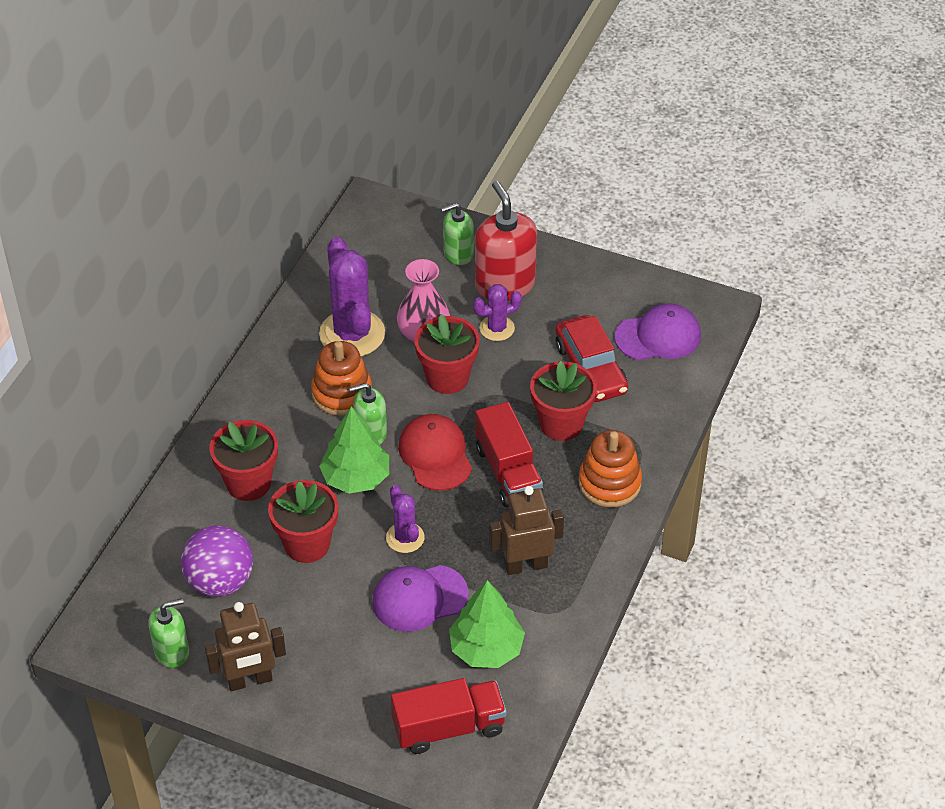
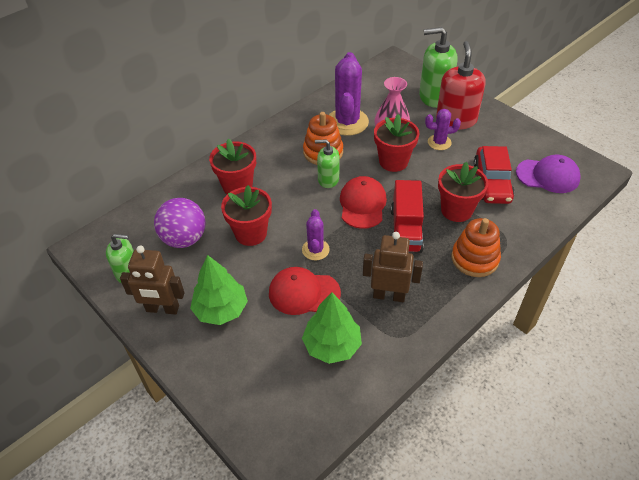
camera: 25 degrees right, 0 degrees up
green tree [319,407,389,494] -> green tree moved to [190,255,248,325]
purple cap [372,565,469,632] -> red cap [269,267,341,315]
red truck [391,678,506,754] -> none
green soap dispenser [441,203,474,265] -> green soap dispenser [419,27,457,108], size x1.68

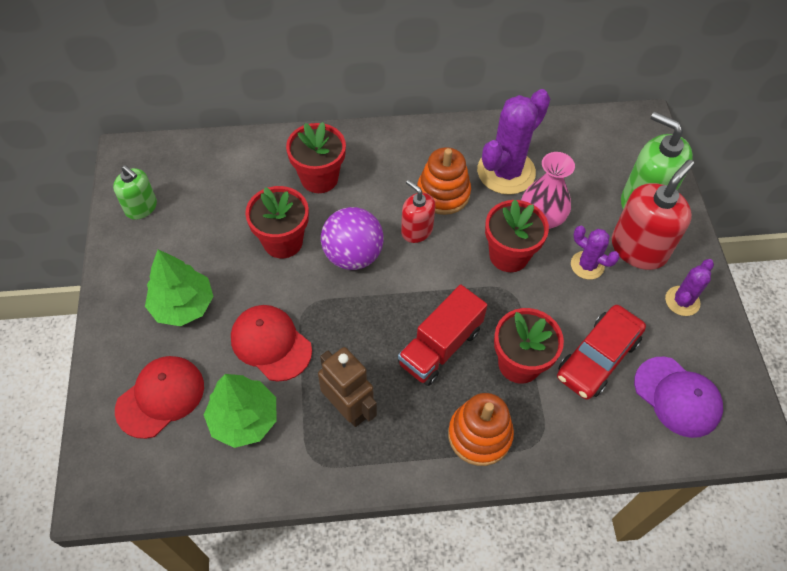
camera: 35 degrees right, 10 degrees up
brown robot [120,246,185,315] -> none
purple ball [154,198,206,248] -> purple ball moved to [321,207,384,270]
purple cactus [302,209,330,261] -> purple cactus moved to [665,259,714,316]
green soap dispenser [315,139,340,188] -> red soap dispenser [401,180,436,243]
red cap [340,176,387,229] -> red cap moved to [115,356,204,439]

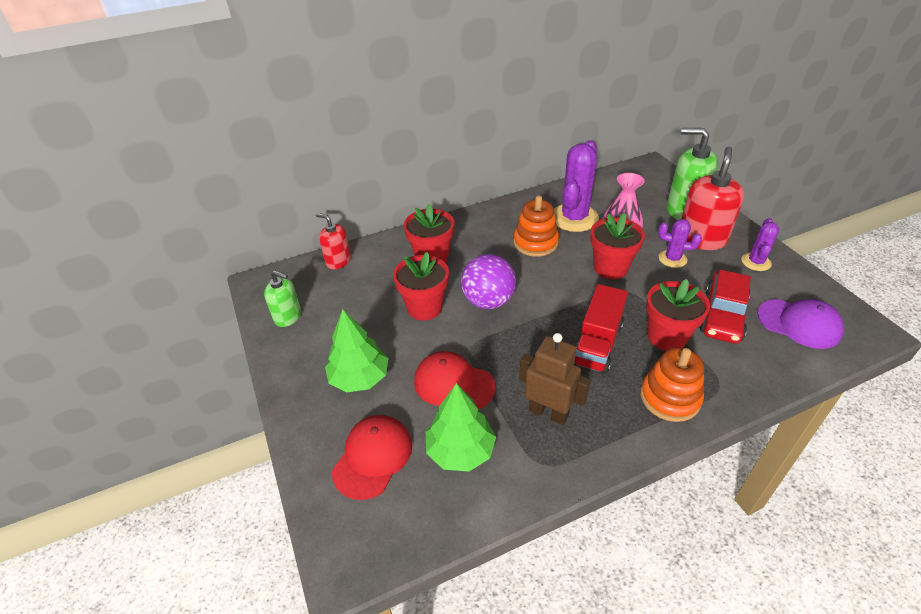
camera: 15 degrees left, 15 degrees down
red soap dispenser [401,180,436,243] -> red soap dispenser moved to [316,213,351,269]

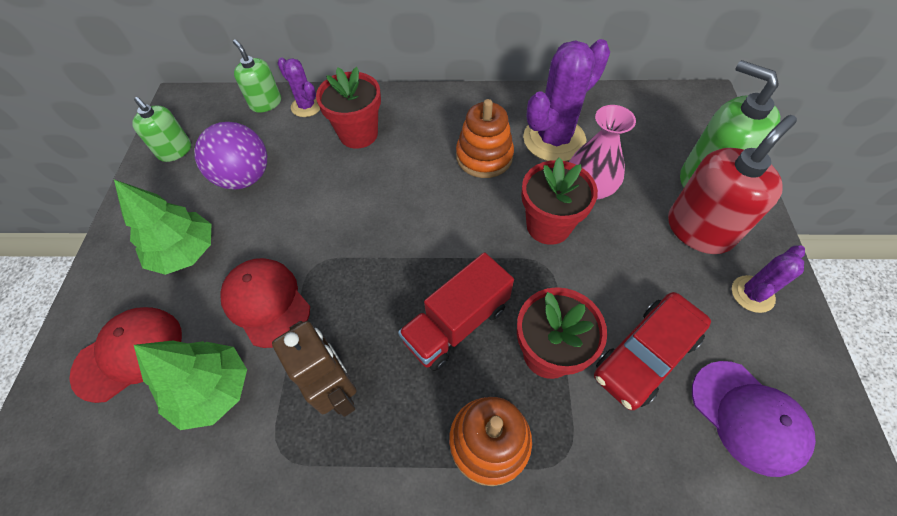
camera: 25 degrees right, 15 degrees up
red soap dispenser [316,213,351,269] -> green soap dispenser [233,39,281,113]
red flower pot [393,252,449,321] -> none
purple ball [461,254,516,309] -> purple ball moved to [194,122,267,190]
purple cactus [658,219,702,268] -> purple cactus moved to [277,57,320,117]

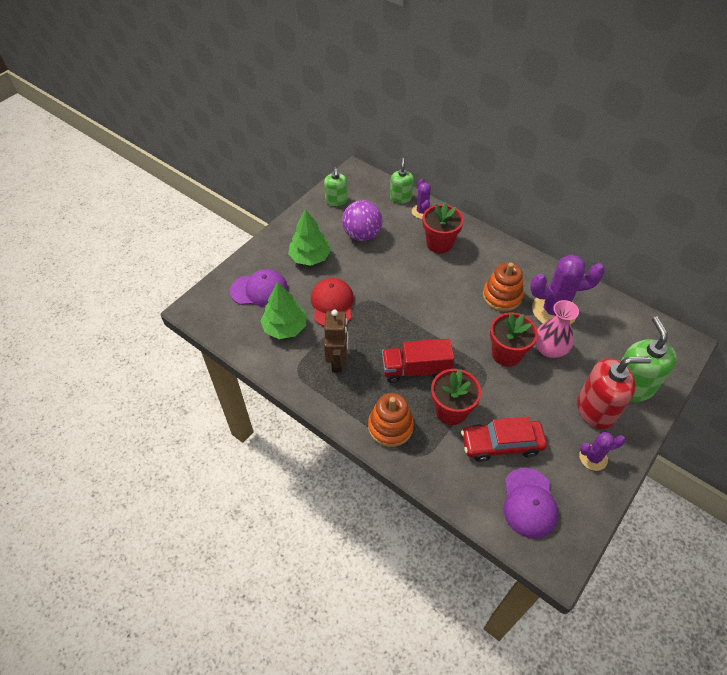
camera: 35 degrees right, 5 degrees down
red cap [69,307,182,403] -> purple cap [230,269,288,307]

